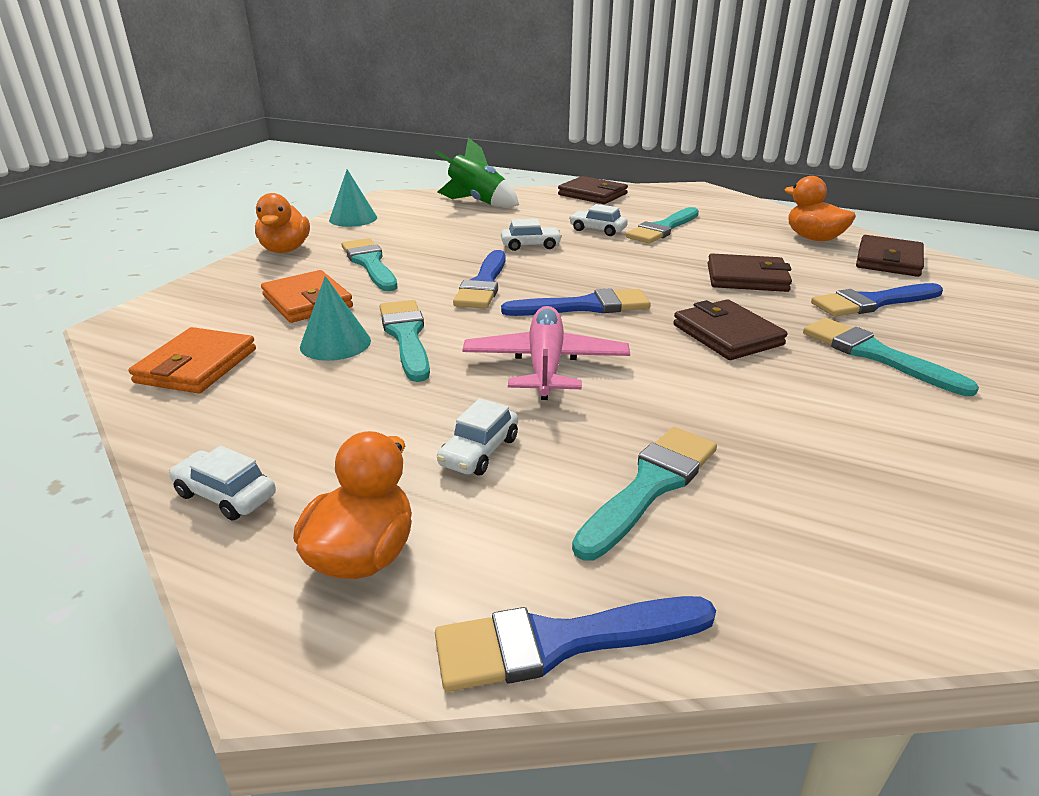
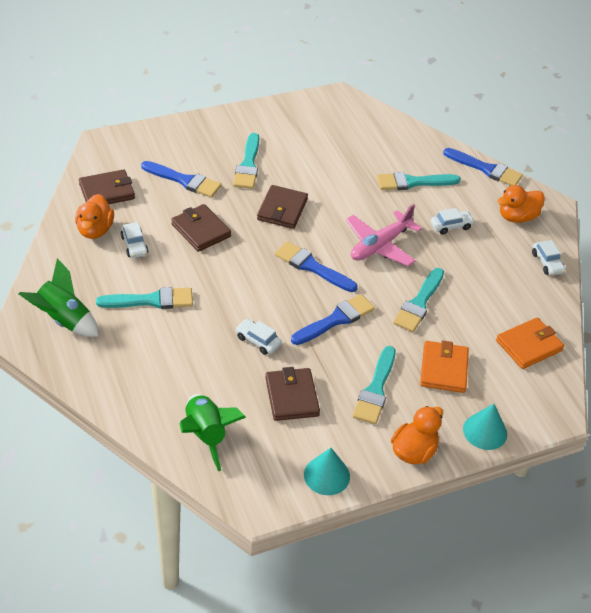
camera: 140 degrees left, 15 degrees up
turquoise cone [300,276,371,361] -> turquoise cone moved to [463,404,507,450]
brown wallet [558,176,628,204] -> brown wallet moved to [265,367,320,421]
white car [569,204,628,236] -> white car moved to [121,222,149,258]
none -> green rocket [19,258,99,337]

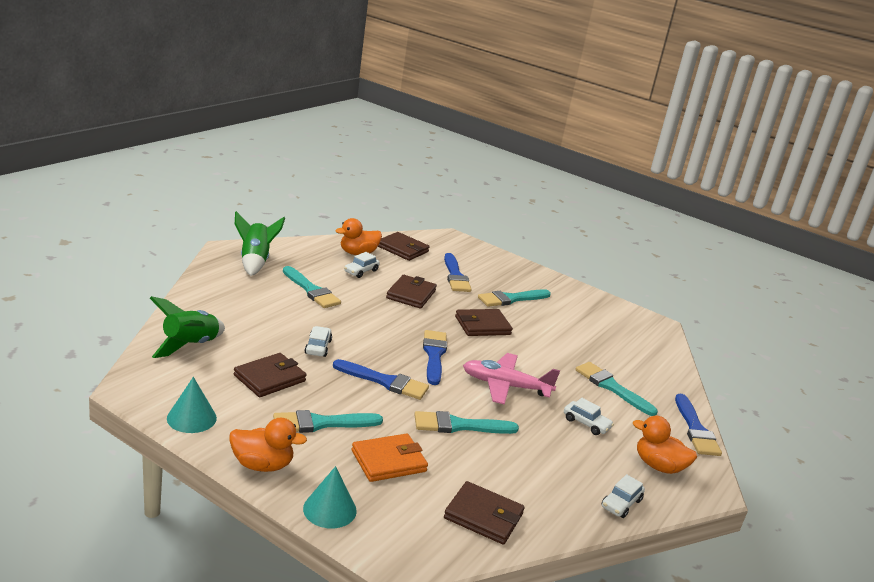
camera: 55 degrees right, 20 degrees down
orange wallet [496,317,564,369] -> brown wallet [444,481,525,545]

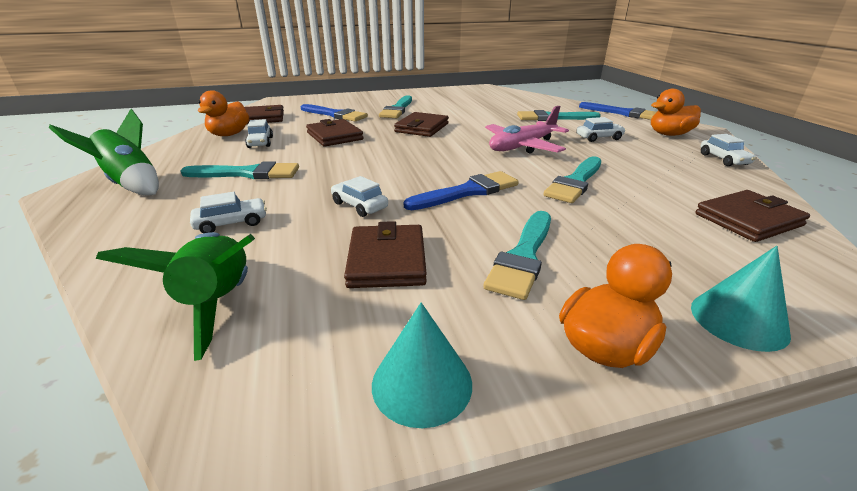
camera: 45 degrees left, 5 degrees up
orange wallet [352,433,428,482] -> none
blue brush [423,330,447,385] -> none
none -> white car [190,192,267,233]

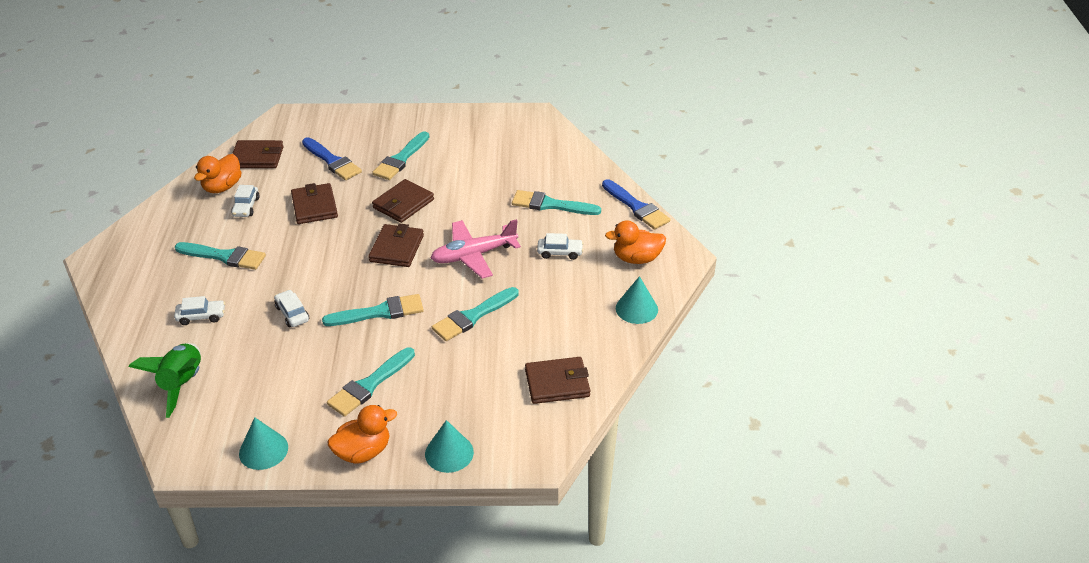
camera: 15 degrees right, 10 degrees up
green rocket [49,109,159,196] -> none
brown wallet [344,221,427,288] -> brown wallet moved to [369,223,424,267]
blue brush [404,171,519,210] -> turquoise brush [322,294,424,326]
white car [700,134,756,166] -> turquoise cone [616,276,658,324]

